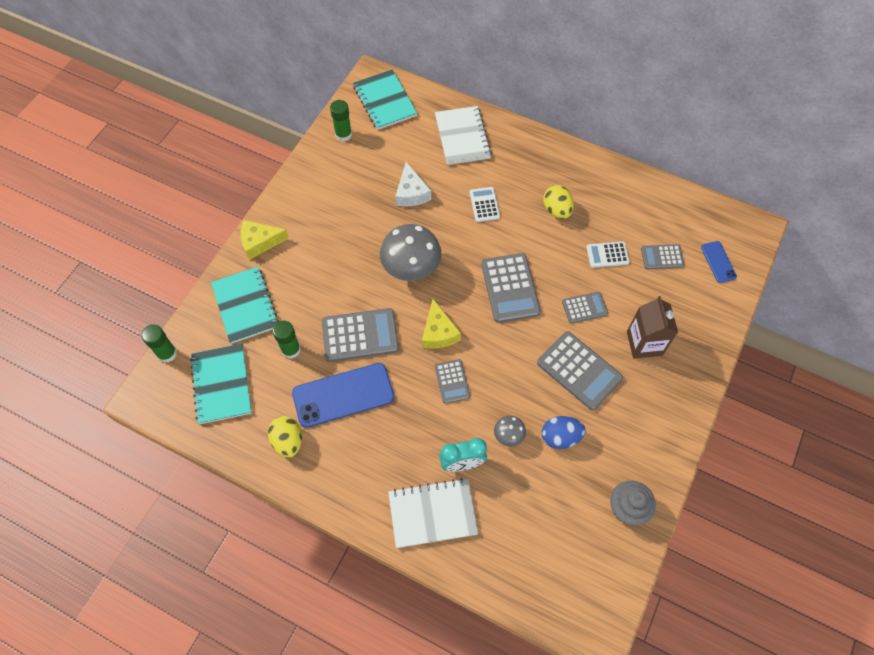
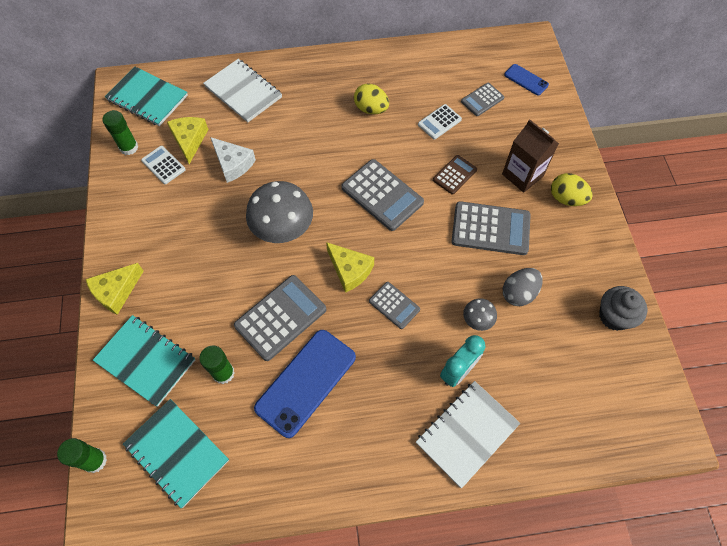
camera: 35 degrees left, 0 degrees up
yellow egg [268,416,302,457] -> yellow egg moved to [551,173,593,206]
white calculator [469,187,500,222] -> white calculator moved to [141,146,186,184]
blue egg [542,416,585,449] -> grey egg [503,268,543,306]
grey calculator [562,292,608,323] -> brown calculator [433,155,477,195]
none -> yellow cheese [167,117,209,164]

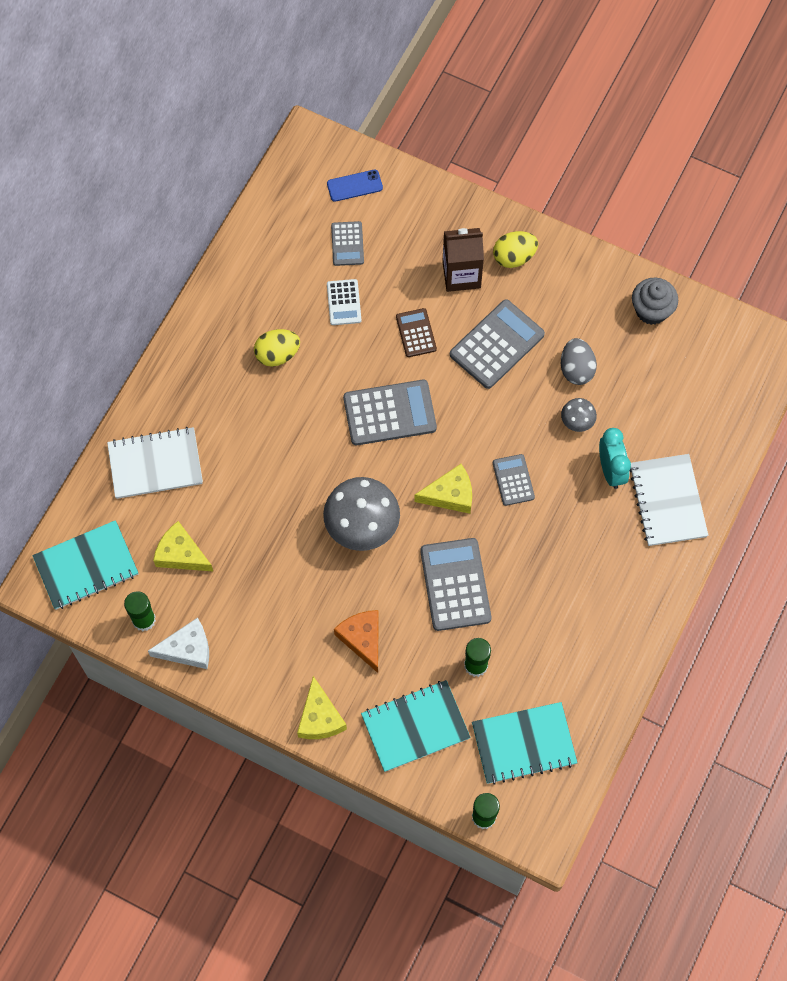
camera: 55 degrees left, 5 degrees up
white calculator [141,146,186,184] -> none
white cheese [210,137,256,183] -> white cheese moved to [148,618,209,669]
blue phone [254,330,356,438] -> none
grey calculator [369,282,420,329] -> grey calculator turned 90 degrees counterclockwise [493,454,535,506]
none -> orange cheese [334,610,379,673]

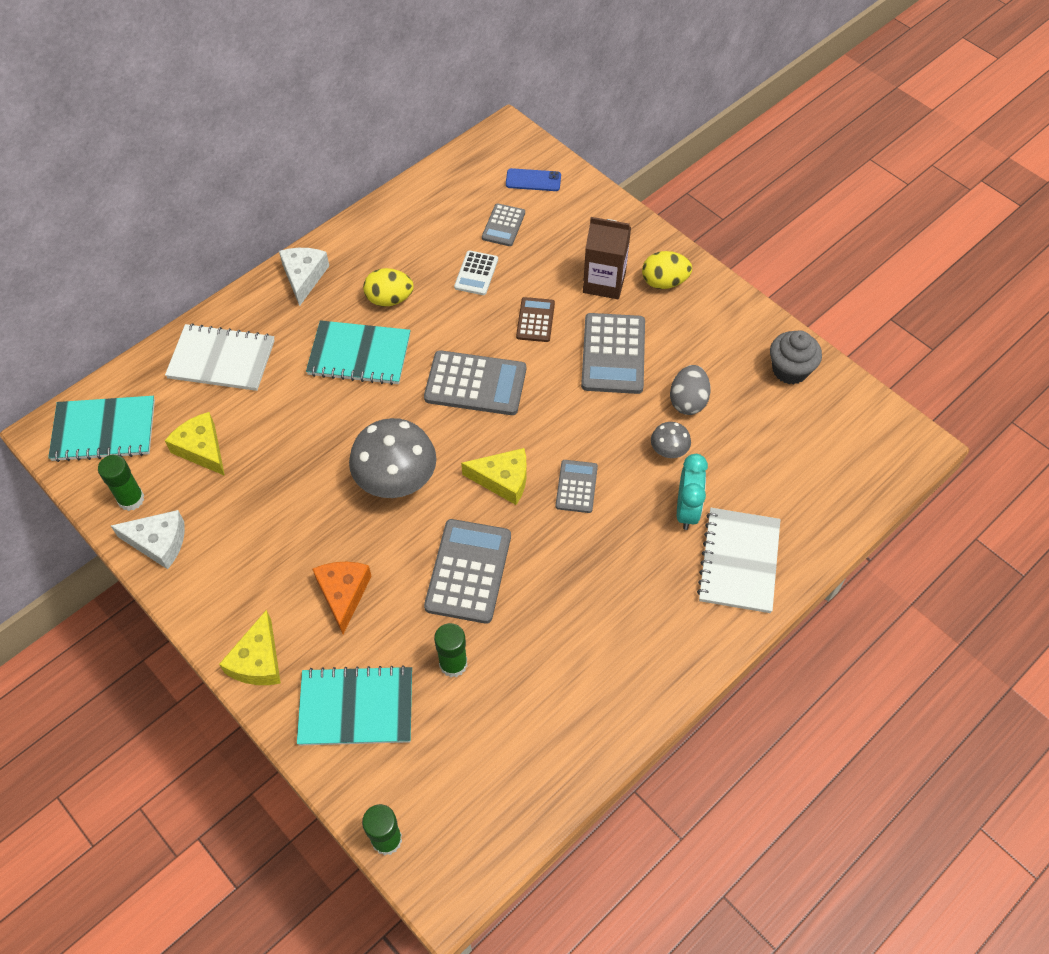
camera: 20 degrees right, 10 degrees down
grey calculator [450,300,545,389] -> grey calculator turned 120 degrees clockwise [581,313,645,394]
turquoise notebook [472,702,578,785] -> turquoise notebook moved to [306,320,411,385]
none -> white cheese [279,248,329,306]

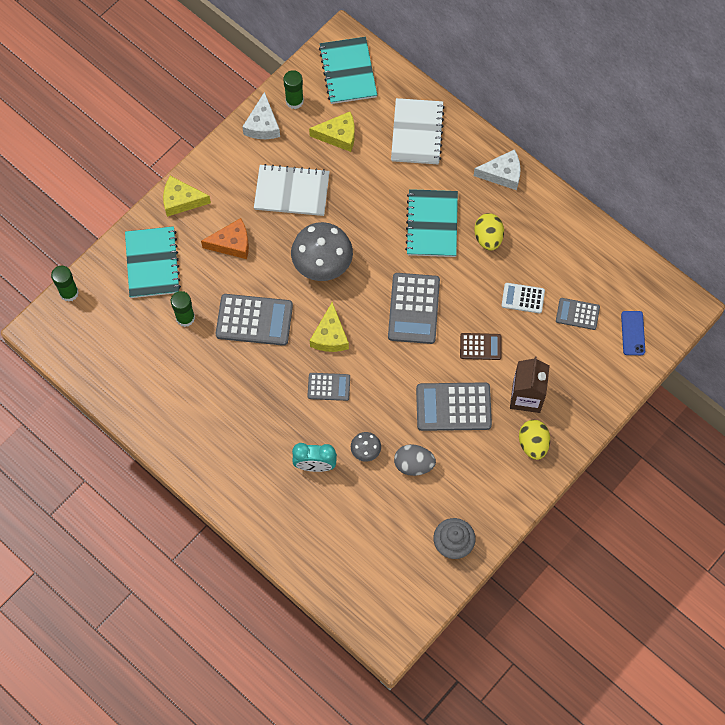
camera: 85 degrees right, 10 degrees up
yellow cheese [165,412,225,476] -> yellow cheese turned 45 degrees clockwise [309,112,355,152]
white notebook [697,508,781,613] -> white notebook moved to [254,164,330,216]

